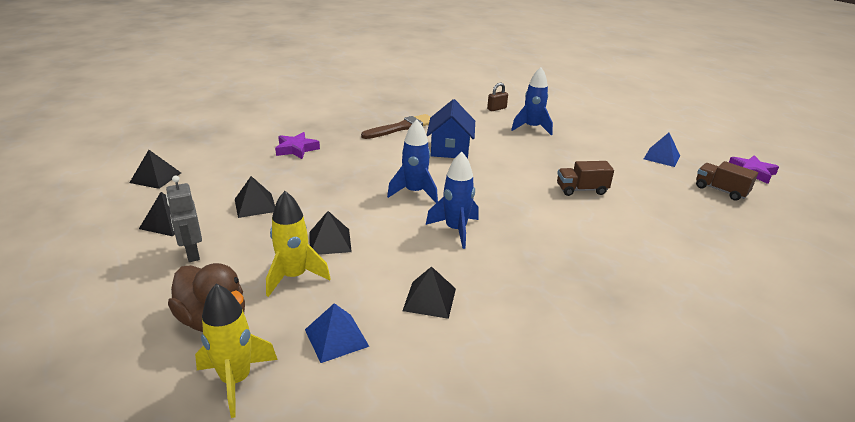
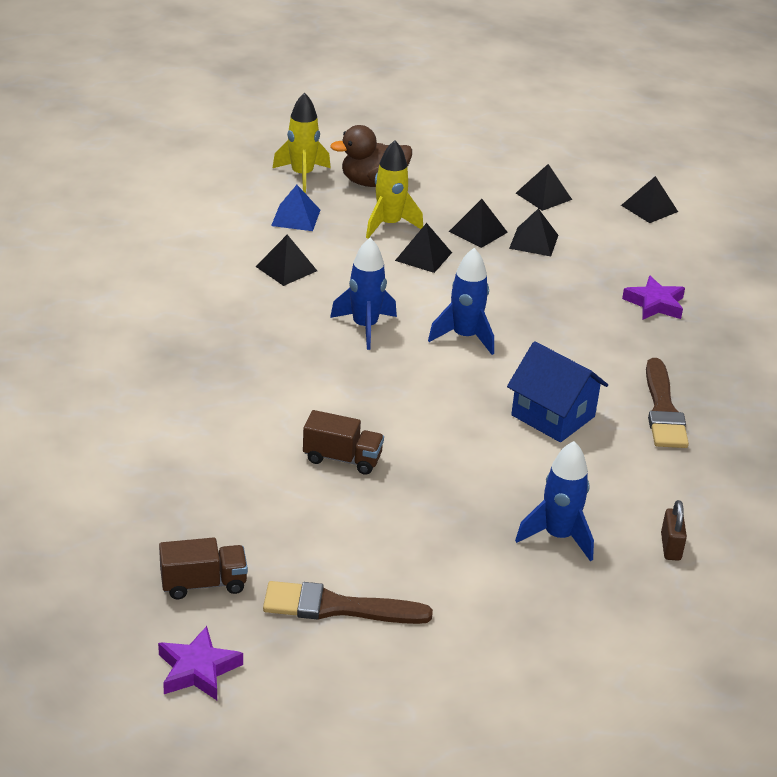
camera: 125 degrees right, 5 degrees up
grey robot [166,175,202,262] -> none
brown truck [557,161,614,196] -> brown truck turned 75 degrees clockwise [303,410,384,475]
blue pyramid [644,133,680,167] -> brown brush [263,581,433,624]
none -> black pyramid [449,199,508,248]

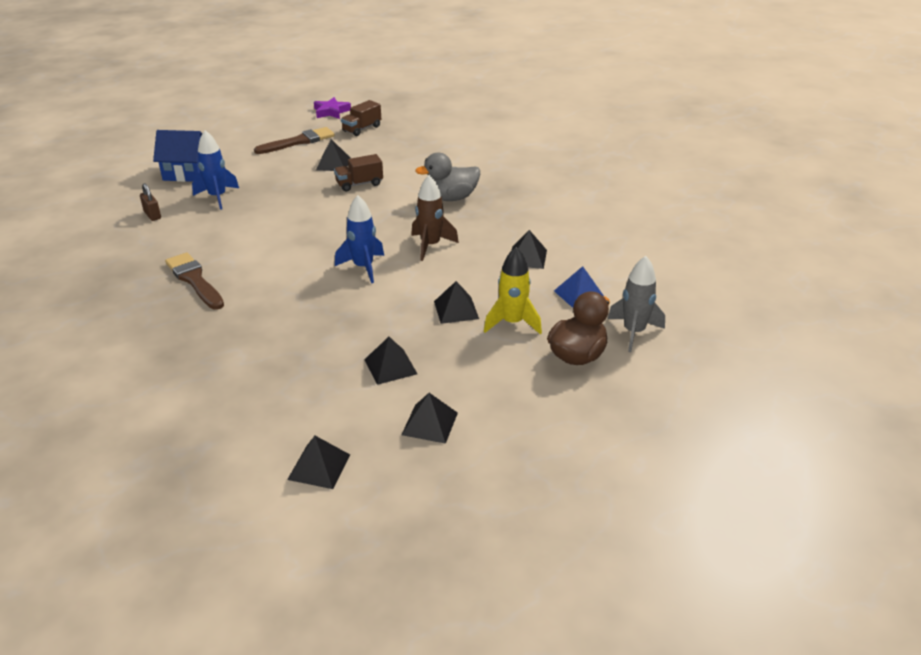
camera: 145 degrees right, 0 degrees up
yellow rocket [273,93,331,193] -> grey rocket [607,256,665,352]
blue rocket [330,238,397,350] -> brown rocket [411,175,459,261]
black pyramid [449,199,508,248] -> black pyramid moved to [316,139,351,171]
blue house [507,341,608,442] -> blue house moved to [153,130,202,182]
purple star [622,276,685,319] -> none
none -> grey duck [415,152,480,201]

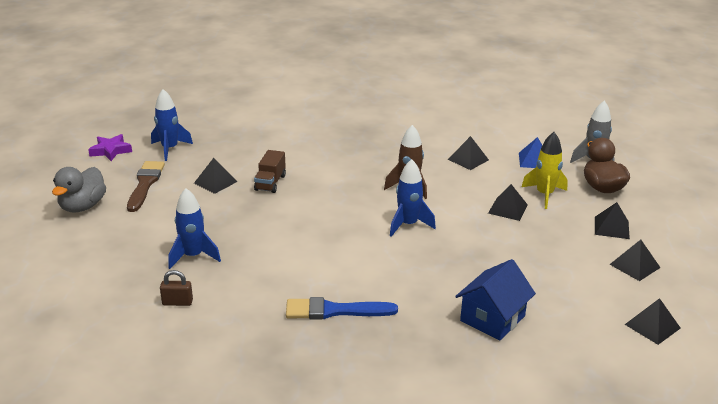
camera: 55 degrees left, 5 degrees down
blue house [153,130,202,182] -> blue house moved to [455,259,536,340]
brown brush [165,253,224,310] -> blue brush [286,297,398,320]
brown truck [341,100,381,136] -> blue rocket [151,89,193,161]
black pyramid [364,337,417,385] -> black pyramid moved to [595,202,630,239]
grey duck [415,152,480,201] -> grey duck moved to [52,167,106,213]

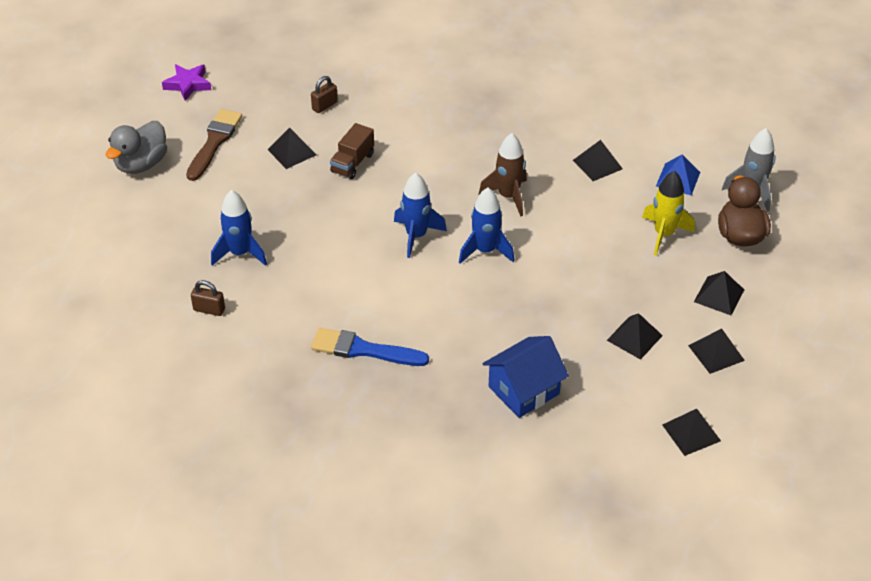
camera: 15 degrees right, 15 degrees up
blue rocket [151,89,193,161] -> blue rocket moved to [394,173,447,258]
black pyramid [488,184,528,221] -> black pyramid moved to [607,313,663,360]
none -> brown padlock [311,76,338,113]

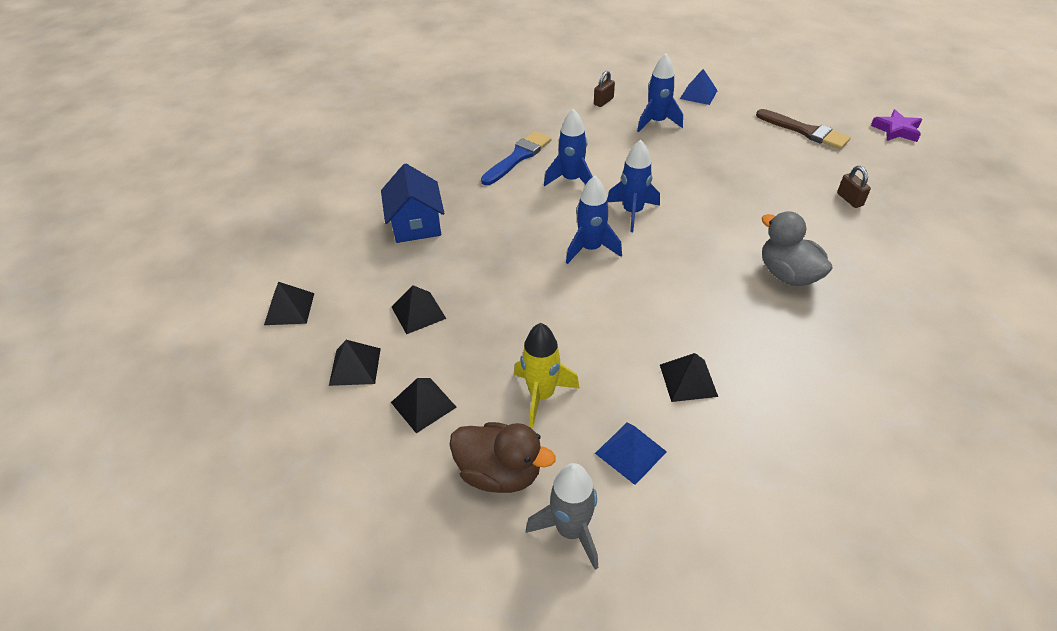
camera: 115 degrees right, 0 degrees up
grey duck [106,121,167,174] -> grey duck moved to [762,211,833,286]
black pyramid [267,127,316,169] -> none
brown truck [330,123,374,179] -> none
brown rocket [479,133,527,217] -> none
none -> blue rocket [544,109,593,186]
none -> blue pyramid [680,69,718,105]

